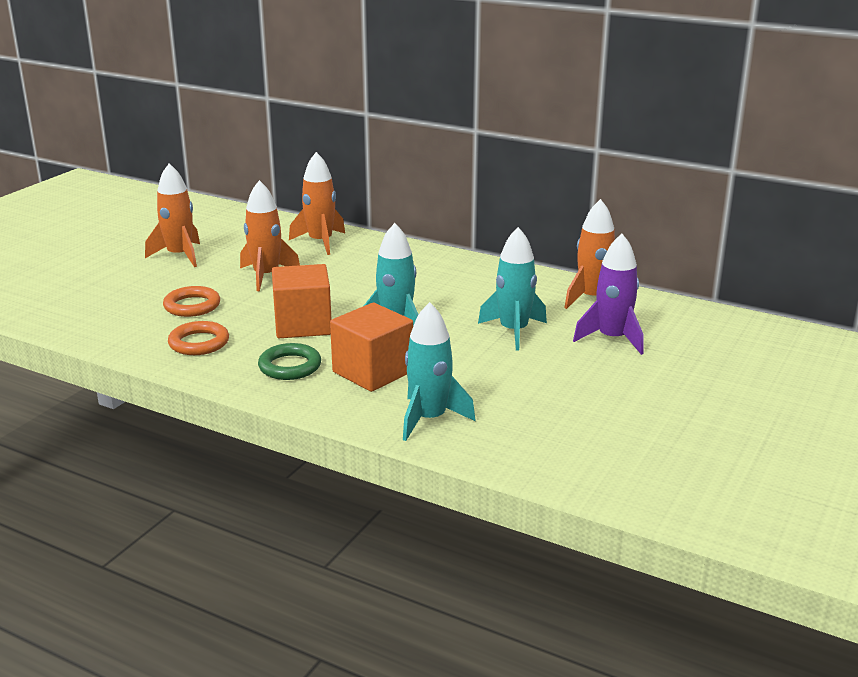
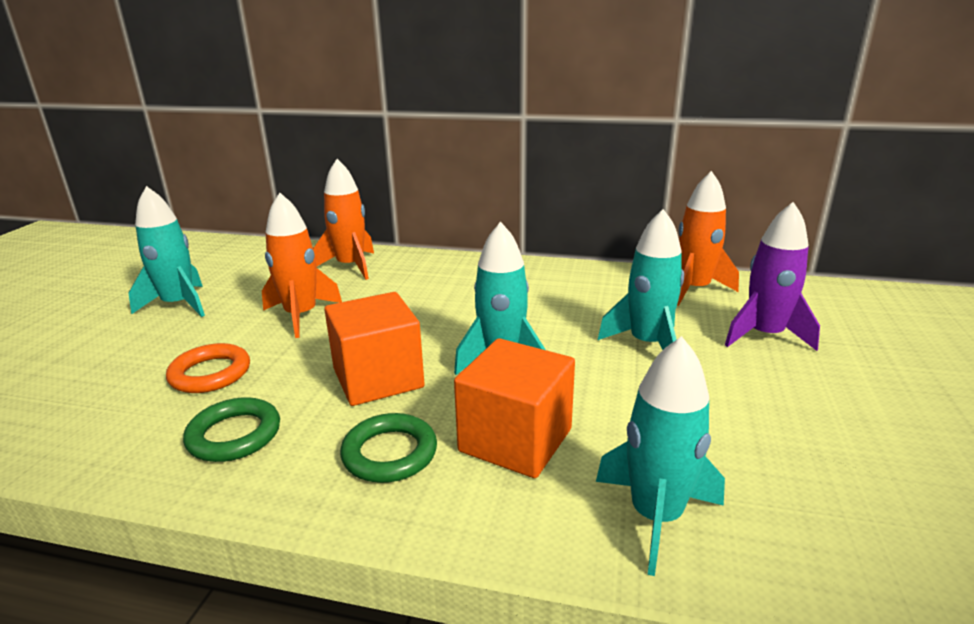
camera: 15 degrees left, 0 degrees up
orange rocket [145,163,200,267] -> turquoise rocket [129,186,205,317]
orange ring [168,321,229,355] -> green ring [183,397,280,462]

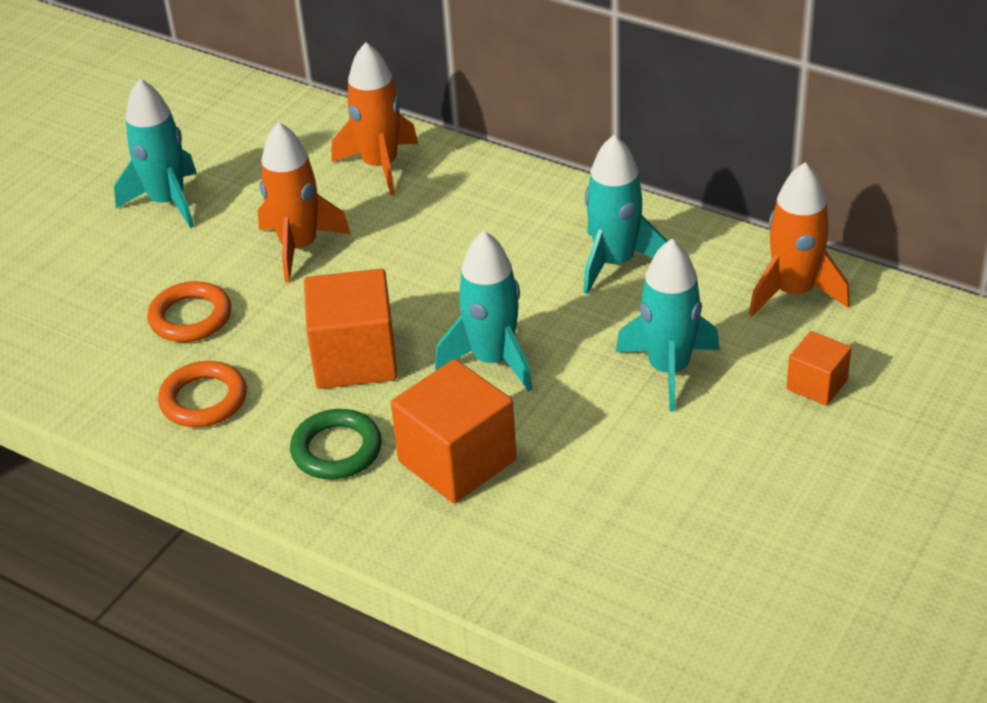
camera: 20 degrees right, 15 degrees up
green ring [183,397,280,462] -> orange ring [158,361,247,427]
turquoise rocket [596,336,725,576] -> turquoise rocket moved to [583,135,667,294]
purple rocket [725,202,820,351] -> orange cube [786,331,851,406]

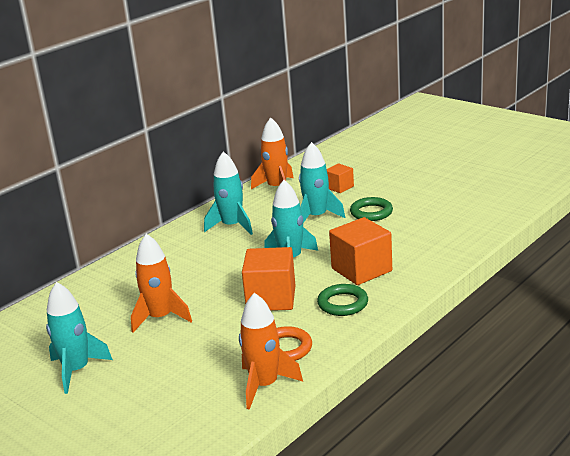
camera: 80 degrees left, 15 degrees down
orange ring [147,281,231,342] -> none
orange rocket [331,42,418,196] -> orange rocket moved to [239,293,303,410]
none -> green ring [350,197,393,221]

